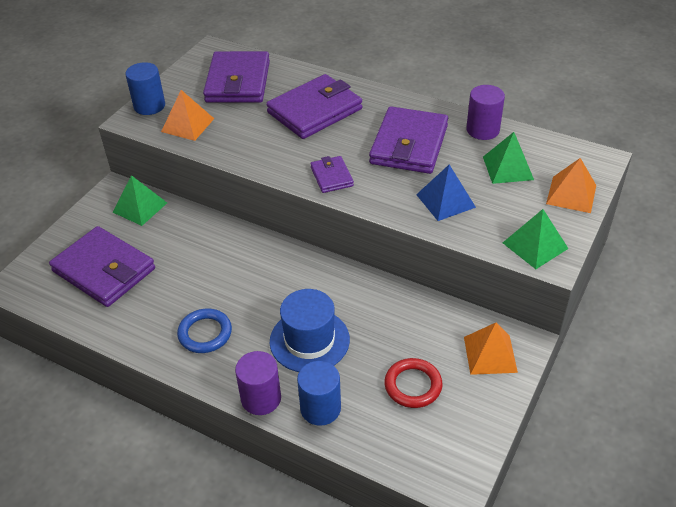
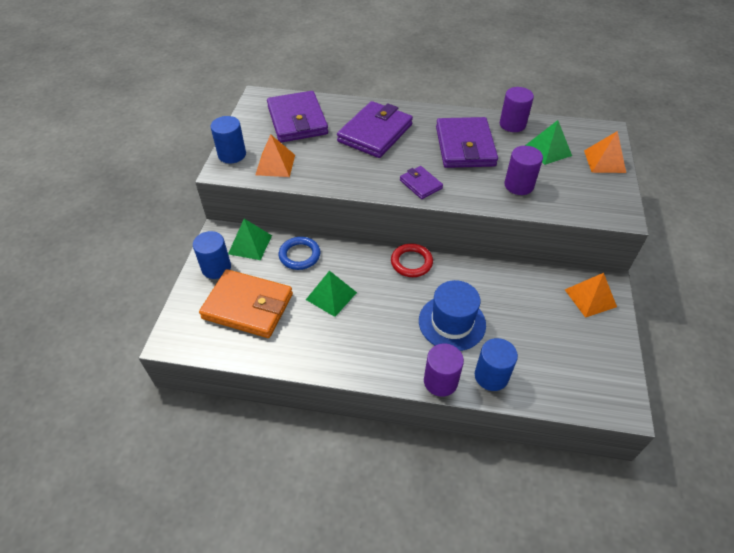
camera: 20 degrees left, 5 degrees up
purple wallet [49,226,155,307] -> orange wallet [199,269,293,338]
blue ring [177,309,232,353] -> blue ring moved to [279,237,320,270]
red ring [384,358,443,408] -> red ring moved to [391,243,433,277]
blue pyramid [416,164,476,221] -> purple cylinder [504,146,543,195]
green pyramid [503,209,569,269] -> green pyramid moved to [306,271,357,317]
none -> blue cylinder [193,231,231,279]

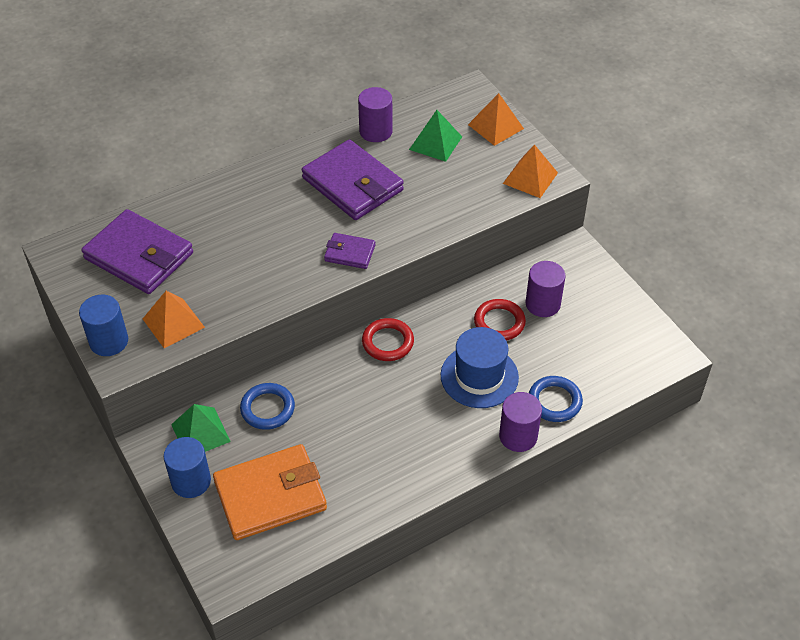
camera: 40 degrees left, 0 degrees up
green pyramid [306,271,357,317] -> none
purple wallet [337,101,413,158] -> none
blue cylinder [475,338,518,391] -> blue ring [529,376,583,422]
purple cylinder [504,146,543,195] -> purple cylinder moved to [526,261,566,317]
orange pyramid [565,273,617,318] -> orange pyramid moved to [503,144,558,198]
none -> red ring [474,299,526,340]

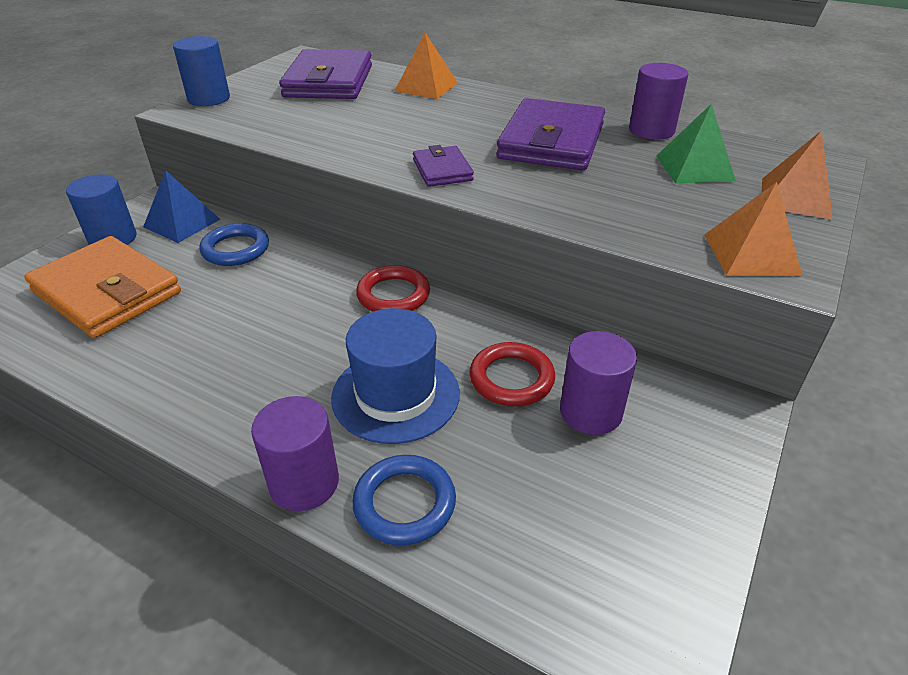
camera: 60 degrees right, 10 degrees down
orange pyramid [143,291,205,348] -> orange pyramid moved to [394,33,458,99]
green pyramid [171,404,231,452] -> blue pyramid [143,170,220,243]

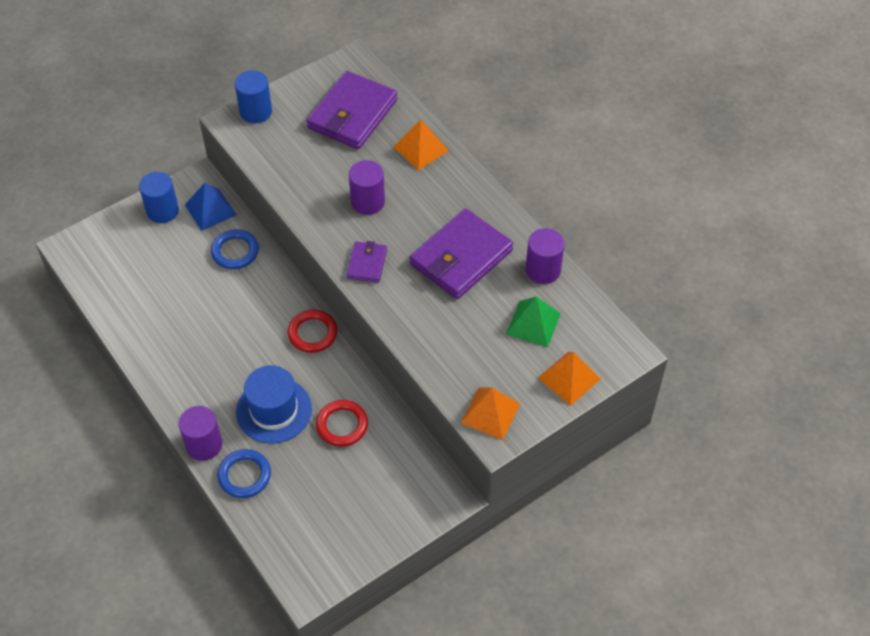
camera: 25 degrees right, 15 degrees up
orange wallet [24,236,181,338] -> none
purple cylinder [560,331,637,435] -> purple cylinder moved to [349,160,385,215]

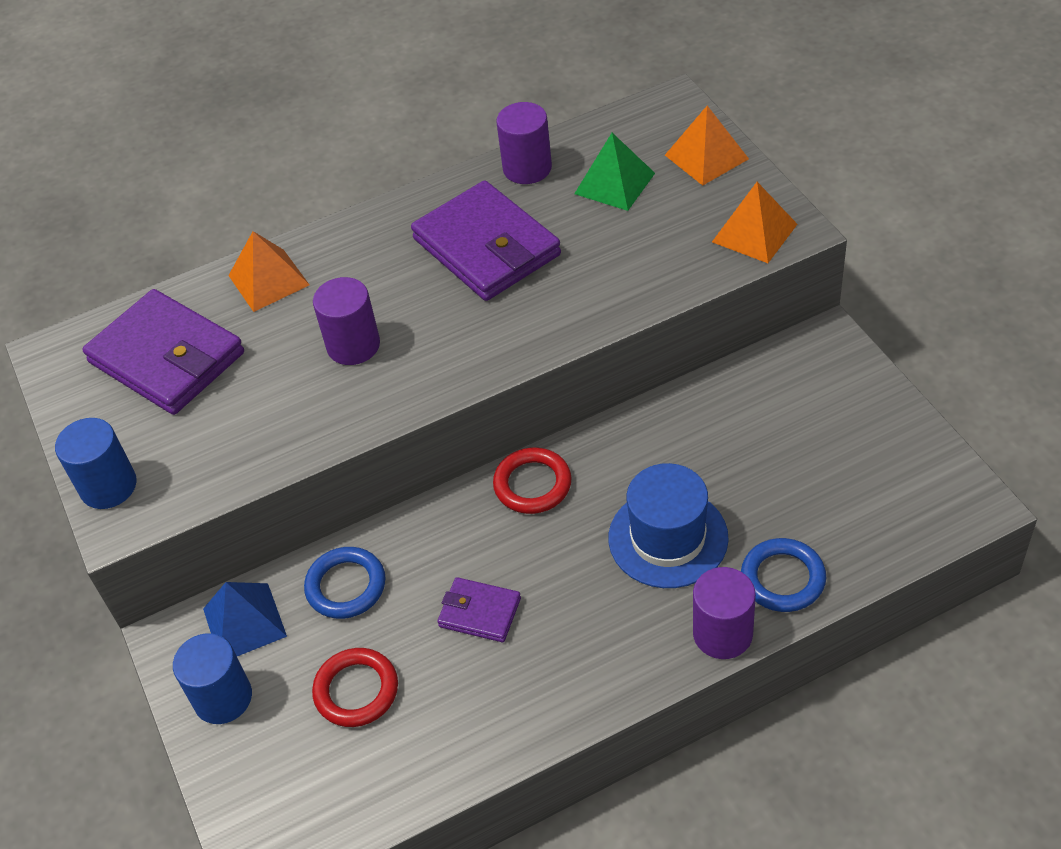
camera: 75 degrees left, 5 degrees down
red ring [316,400,368,447] -> red ring moved to [312,648,398,727]
purple wallet [347,241,387,283] -> purple wallet moved to [437,577,521,642]

